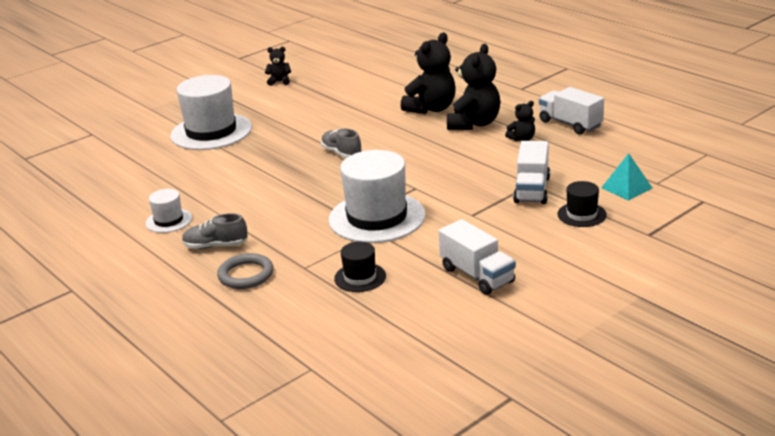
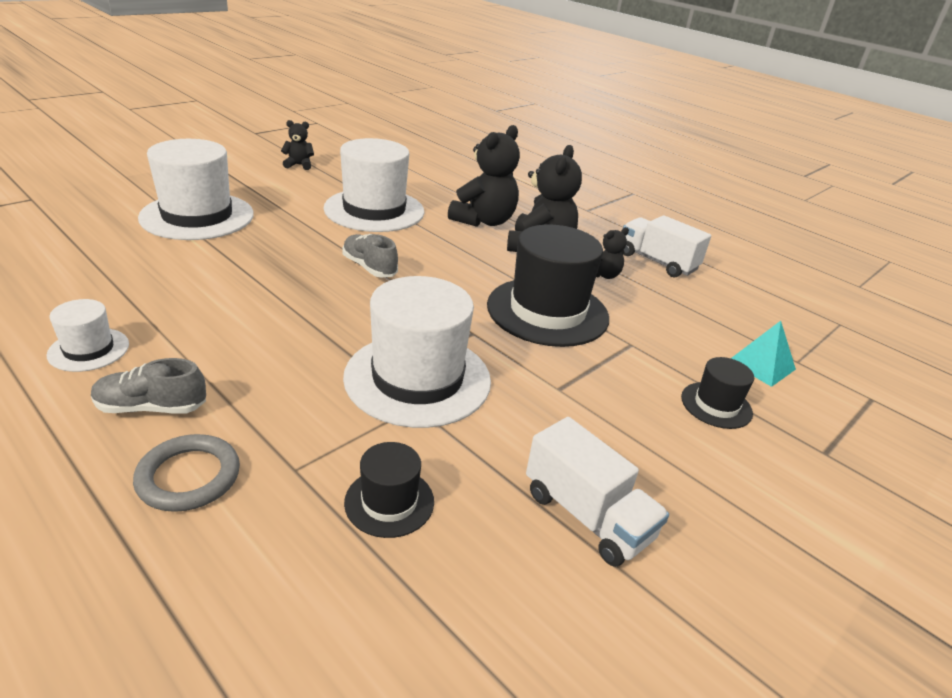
camera: 10 degrees left, 5 degrees up
white truck [513,141,550,204] -> none
none -> white hat [323,138,424,232]
none -> black hat [487,225,609,347]

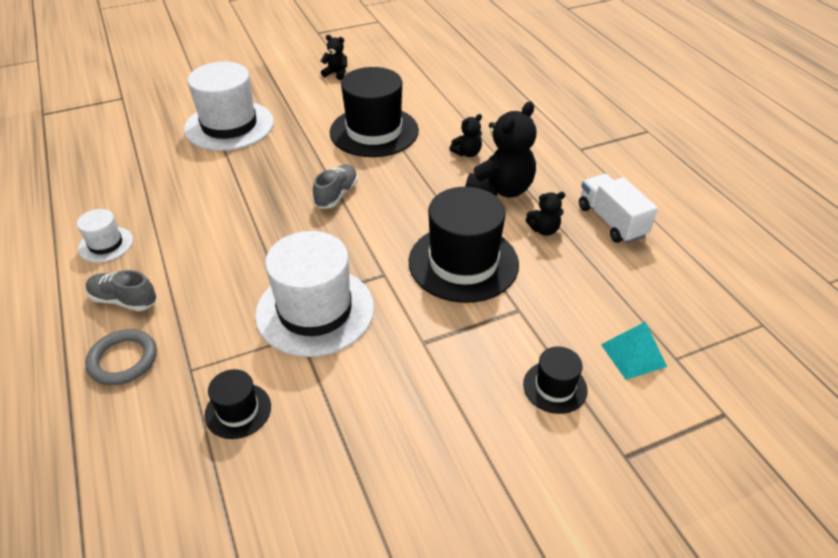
camera: 25 degrees right, 10 degrees up
white hat [323,138,424,232] -> black hat [330,67,419,157]
grey shoe [343,234,398,277] -> grey shoe turned 45 degrees clockwise [313,164,358,209]
black teddy bear [448,125,520,227] -> black teddy bear [449,114,482,157], size x0.50
white truck [526,417,669,567] -> none

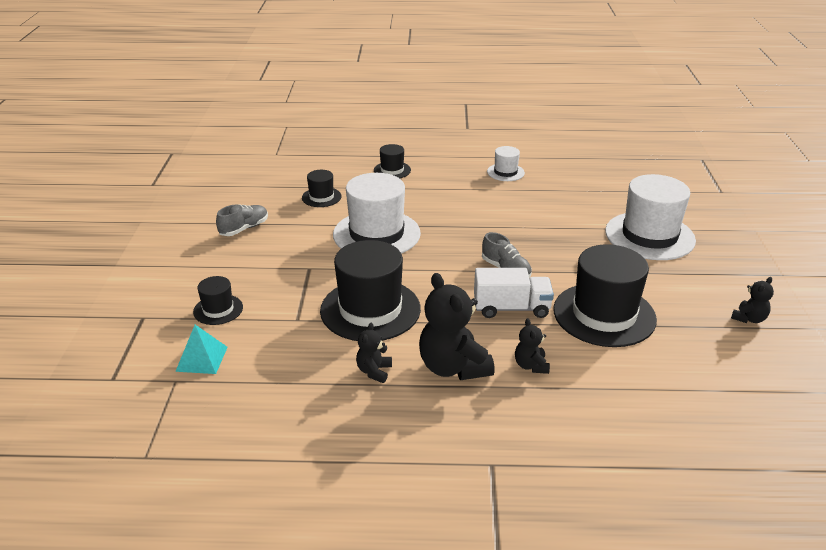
camera: 115 degrees right, 10 degrees down
grey ring [85,329,157,385] -> black hat [374,144,411,178]
grey shoe [86,270,157,311] -> grey shoe moved to [216,204,268,236]
white truck [579,174,658,243] -> white truck moved to [474,268,554,318]

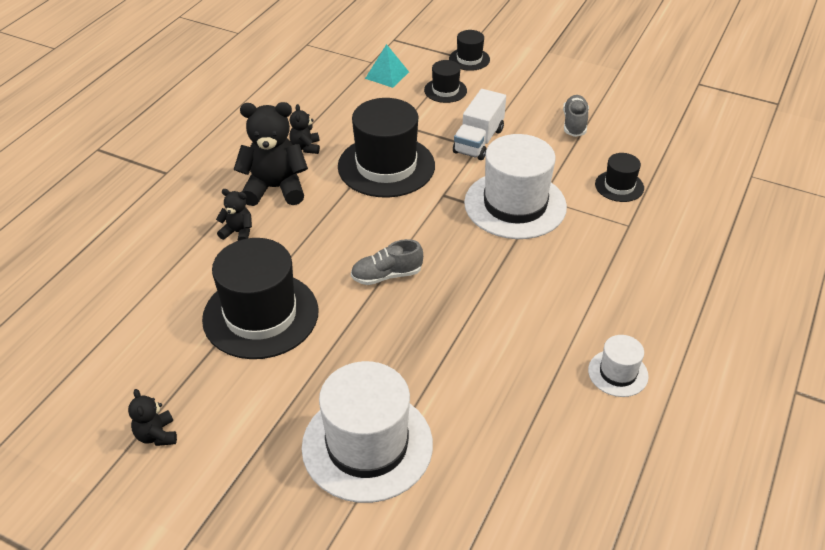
camera: 115 degrees right, 10 degrees up
grey shoe [216,204,268,236] -> grey shoe turned 150 degrees counterclockwise [563,95,589,137]
black teddy bear [356,323,392,383] -> black teddy bear turned 135 degrees counterclockwise [289,104,320,154]
black hat [374,144,411,178] -> black hat moved to [449,30,490,71]
white truck [474,268,554,318] -> white truck moved to [453,89,506,160]

